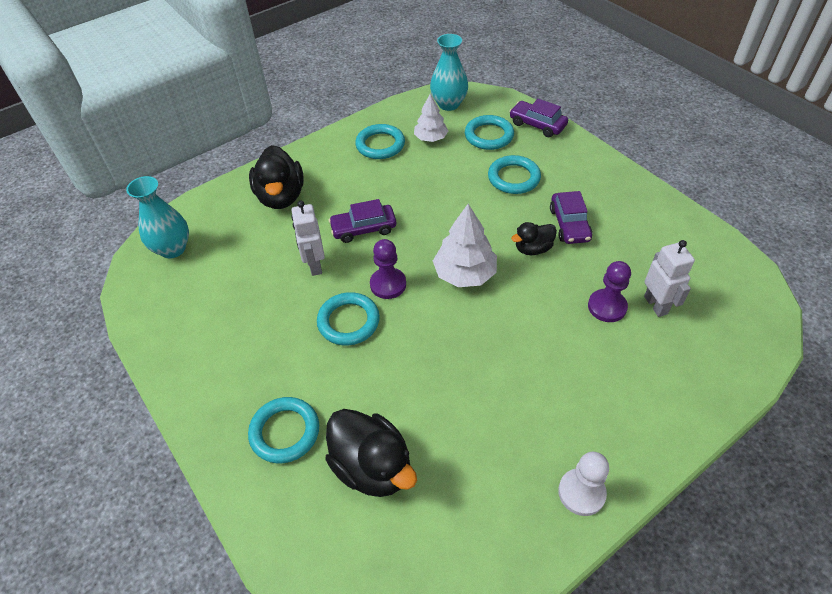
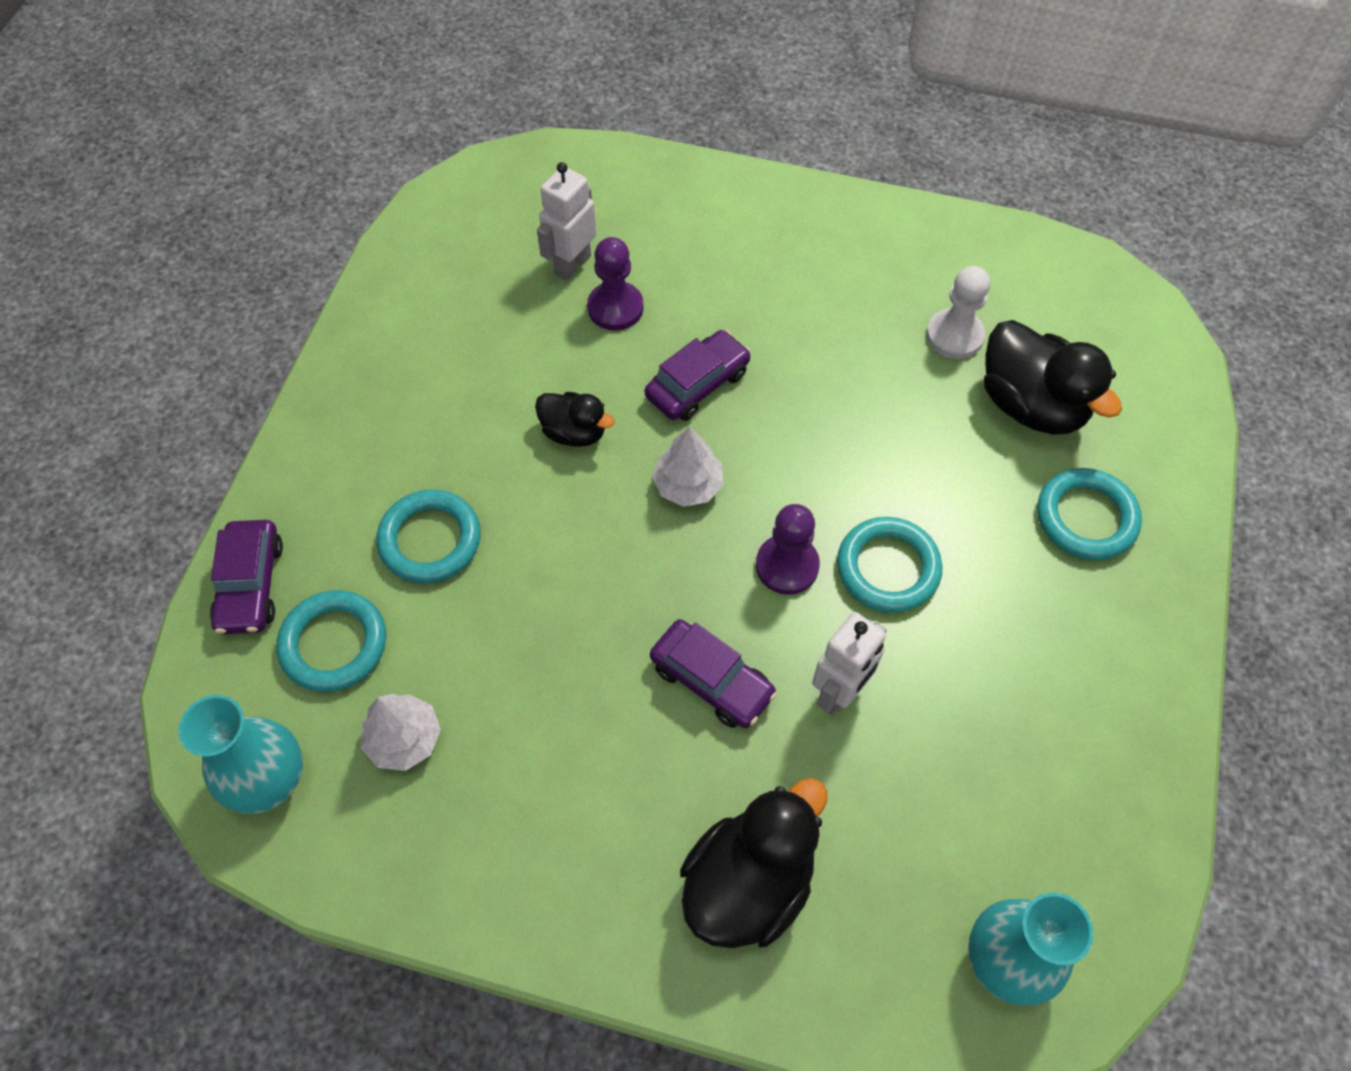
camera: 130 degrees left, 10 degrees up
black duck [325,409,417,497] -> black duck turned 135 degrees clockwise [984,320,1122,435]
turquoise ring [355,124,405,159] -> none
white tree [433,204,497,287] -> white tree [652,426,723,507], size x0.66
purple car [550,191,592,244] -> purple car moved to [645,330,751,421]
white pawn [558,452,609,516] -> white pawn moved to [926,266,990,359]

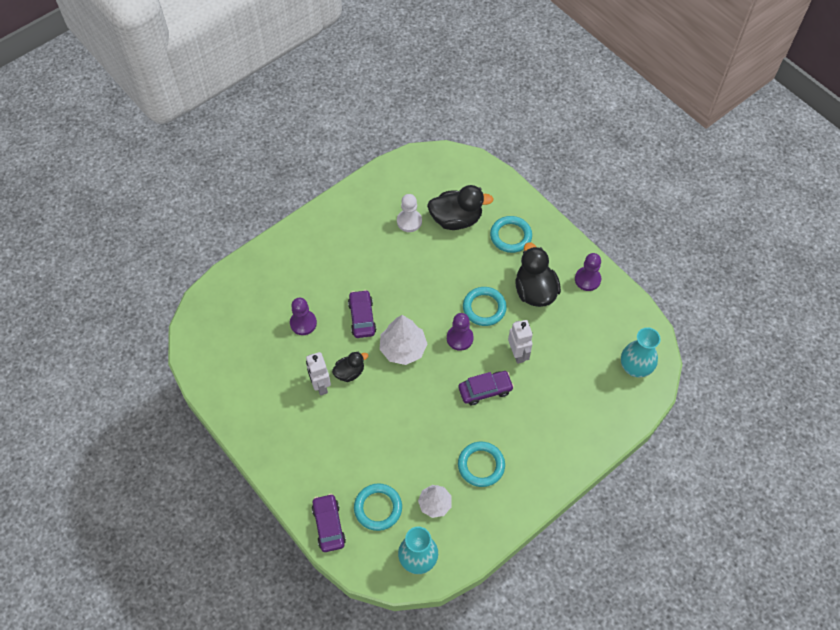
camera: 55 degrees left, 0 degrees up
purple car [210,520,283,634] -> purple car turned 135 degrees counterclockwise [312,494,346,552]
turquoise ring [377,489,481,583] -> turquoise ring moved to [458,441,505,487]
white robot [537,162,597,281] -> white robot moved to [306,352,331,396]
white tree [652,426,723,507] -> white tree [379,315,427,365], size x1.53
black duck [680,778,827,948] -> black duck moved to [515,242,561,307]
none -> purple pawn [575,253,601,291]

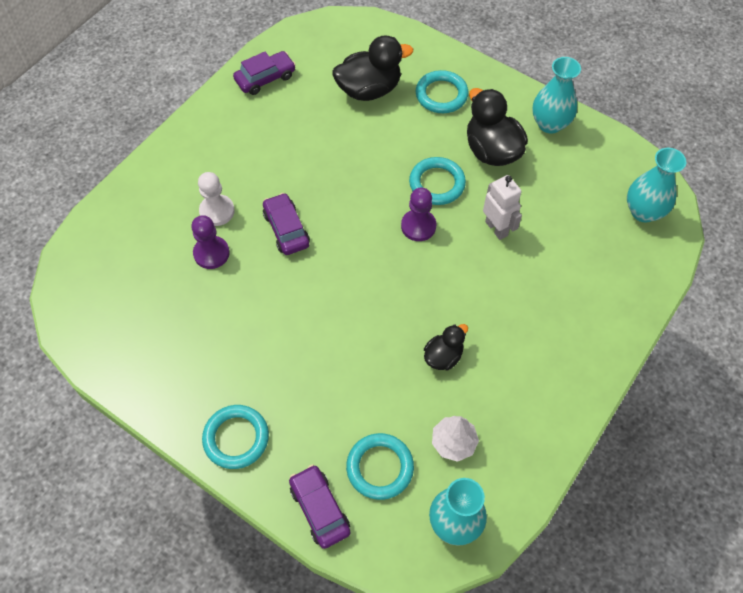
camera: 15 degrees left, 0 degrees up
white robot [306,352,331,396] -> none
black duck [332,351,368,382] -> black duck moved to [424,324,468,370]
white tree [379,315,427,365] -> none
white pawn [397,194,422,232] -> white pawn moved to [198,172,235,226]
turquoise ring [458,441,505,487] -> turquoise ring moved to [202,405,269,469]
purple car [459,371,514,405] -> purple car moved to [233,51,296,95]
purple pawn [575,253,601,291] -> turquoise vase [532,57,581,134]

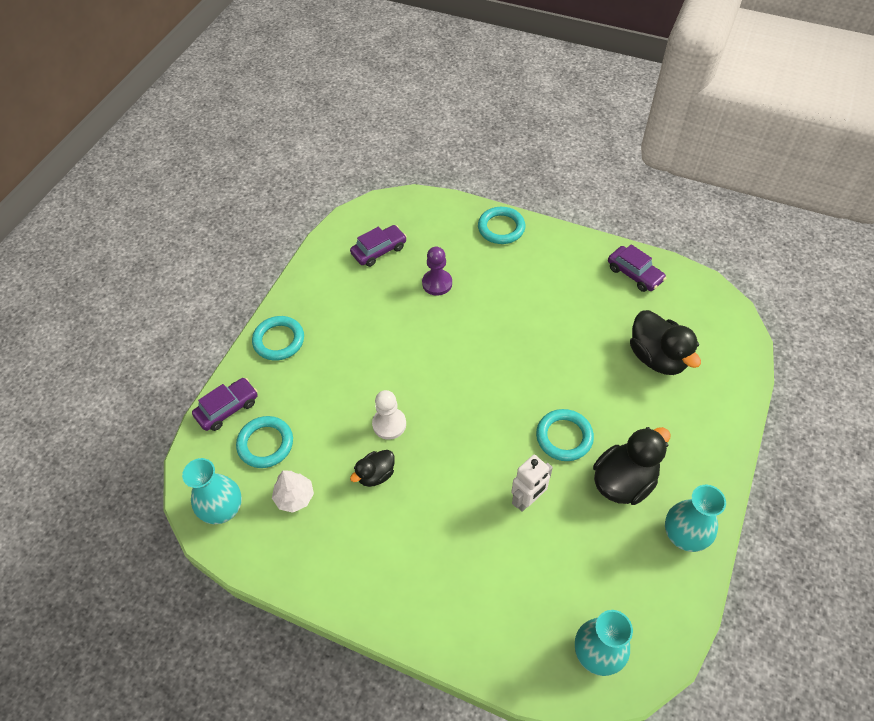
camera: 80 degrees right, 5 degrees down
white pawn [198,172,235,226] -> white pawn moved to [372,390,406,440]
purple car [263,193,310,255] -> purple car moved to [350,225,407,267]
purple pawn [401,187,436,241] -> none
turquoise ring [416,70,468,113] -> turquoise ring moved to [478,207,525,244]
black duck [424,324,468,370] -> black duck turned 105 degrees clockwise [350,450,395,487]

